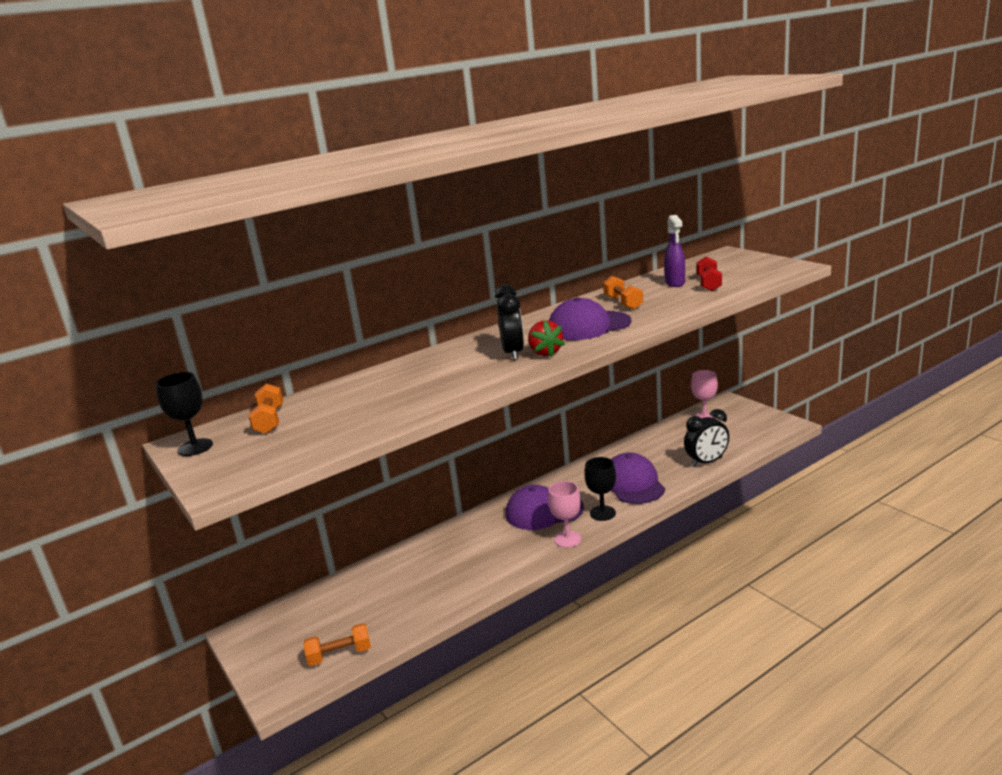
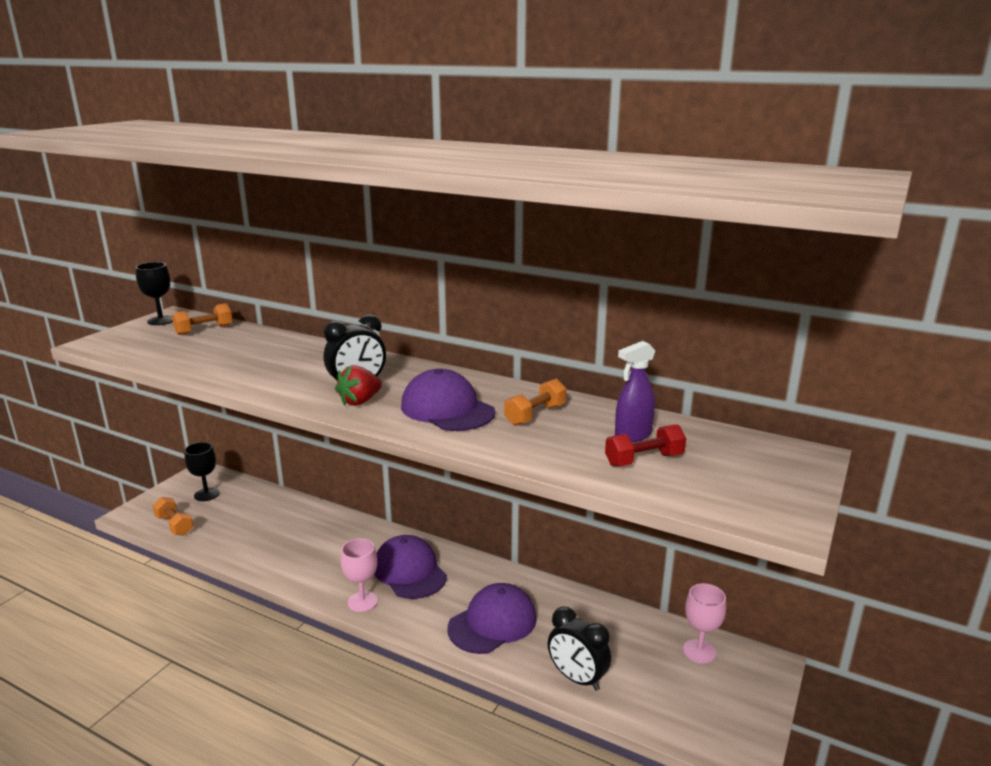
camera: 60 degrees right, 0 degrees up
black goblet [584,457,616,521] -> black goblet moved to [184,442,219,501]

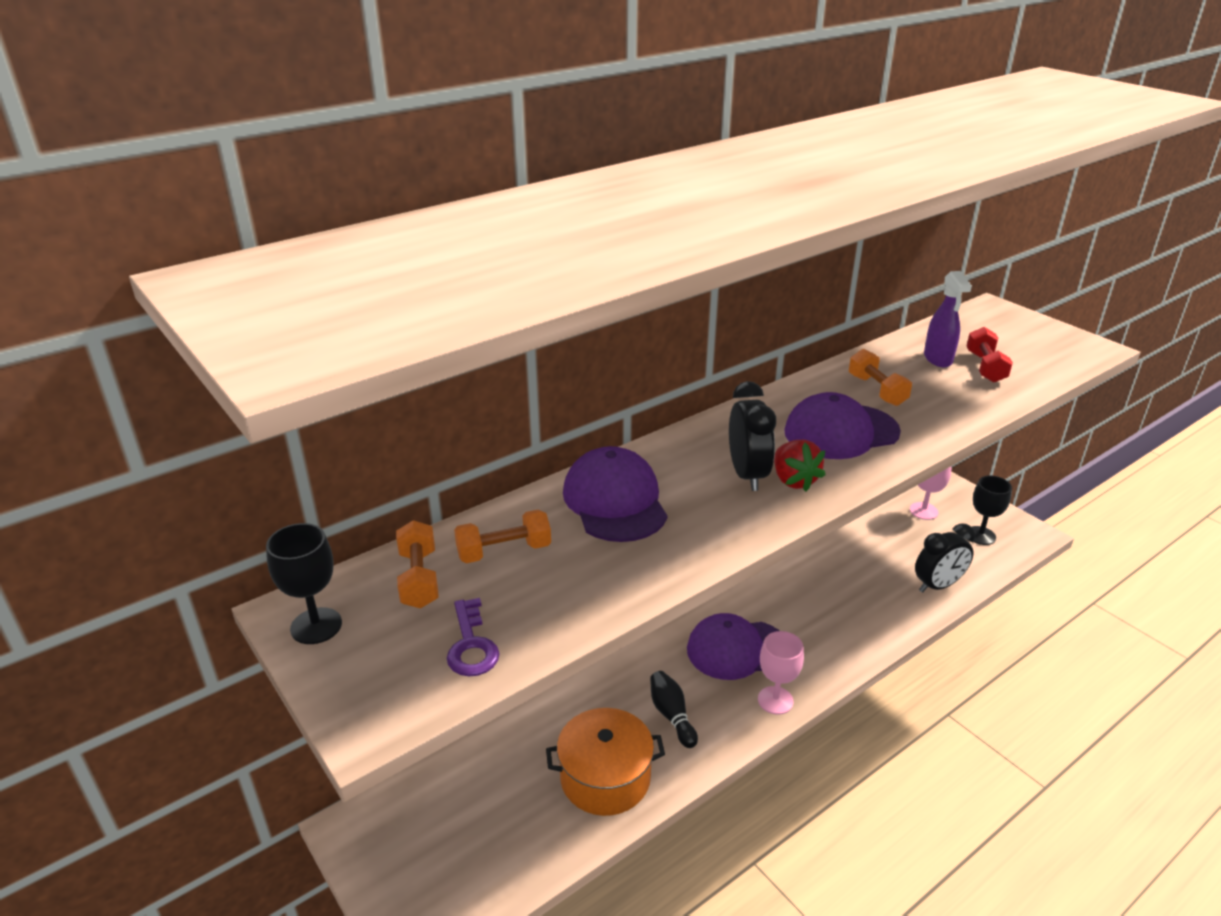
camera: 65 degrees left, 10 degrees up
orange dumbbell [153,497,193,535] -> orange dumbbell moved to [454,510,551,563]
black goblet [184,442,219,501] -> black goblet moved to [972,476,1012,545]
purple cap [447,583,537,654] -> purple cap moved to [563,446,667,542]
none -> purple key [447,598,500,676]
none -> orange pot [546,708,665,816]
none -> black bowling pin [650,671,698,748]

